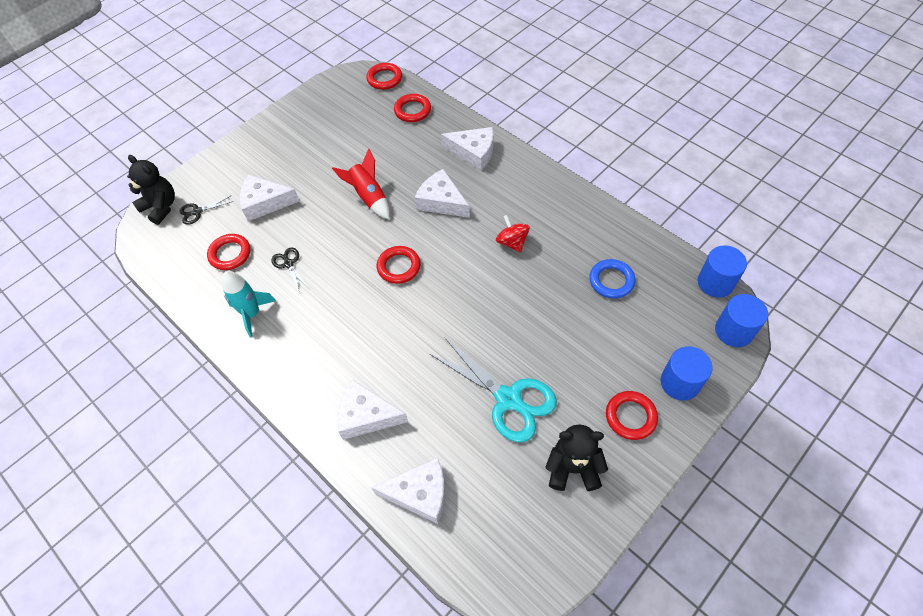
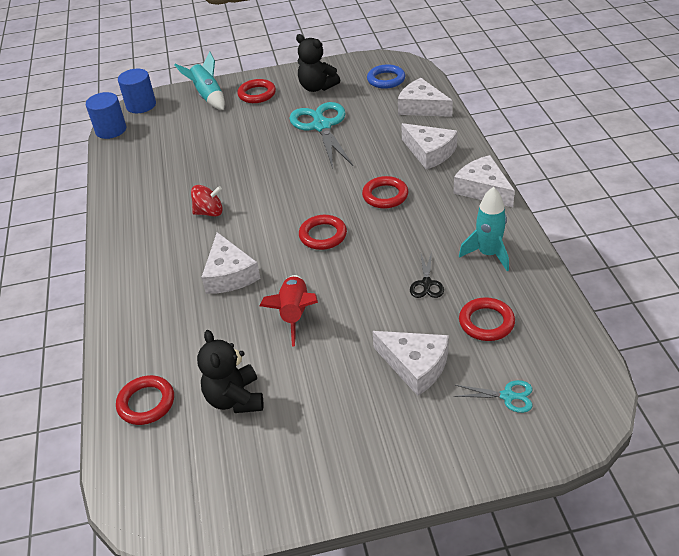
camera: 145 degrees left, 15 degrees down
black teddy bear [127,155,175,225] -> black teddy bear moved to [197,330,264,413]
black scissors [179,196,233,225] -> turquoise scissors [454,380,532,413]
red ring [366,63,402,90] -> red ring moved to [362,176,408,209]
white cheese [441,127,493,171] -> white cheese moved to [453,155,515,207]
red spinning top [496,215,530,253] -> red spinning top turned 105 degrees counterclockwise [191,185,223,217]
blue ring [589,259,635,299] -> blue ring moved to [367,64,405,89]
blue cylinder [661,346,712,401] -> turquoise rocket [175,52,225,110]

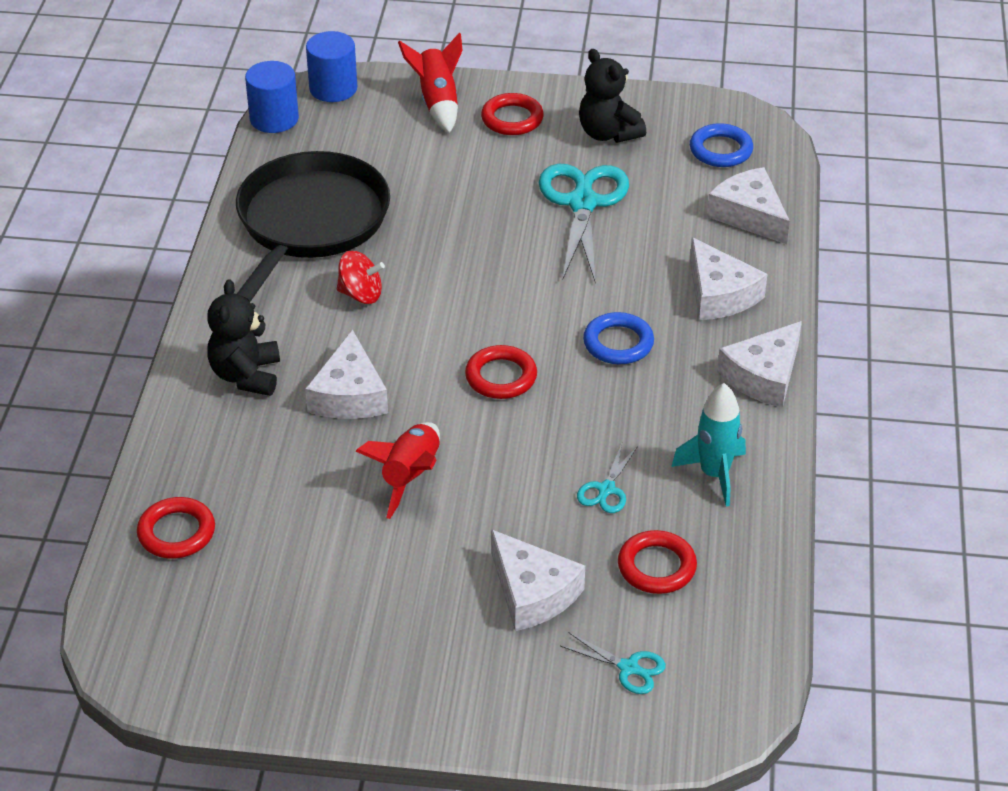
camera: 15 degrees right, 0 degrees up
turquoise rocket [175,52,225,110] -> red rocket [398,32,463,133]
black teddy bear [197,330,264,413] -> black teddy bear moved to [207,279,280,396]
red ring [362,176,408,209] -> blue ring [583,312,654,364]
black scissors [410,252,444,298] -> turquoise scissors [577,444,638,513]
white cheese [453,155,515,207] -> white cheese turned 120 degrees counterclockwise [717,321,802,408]
none -> black pan [236,151,390,302]

